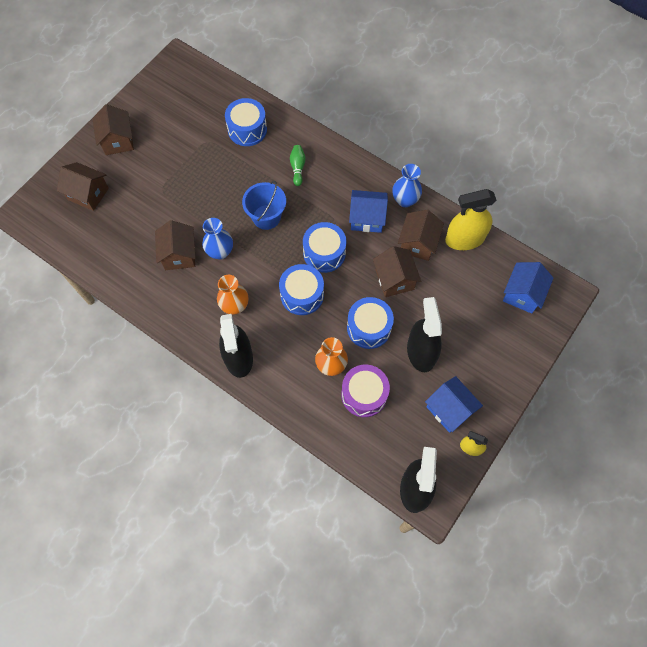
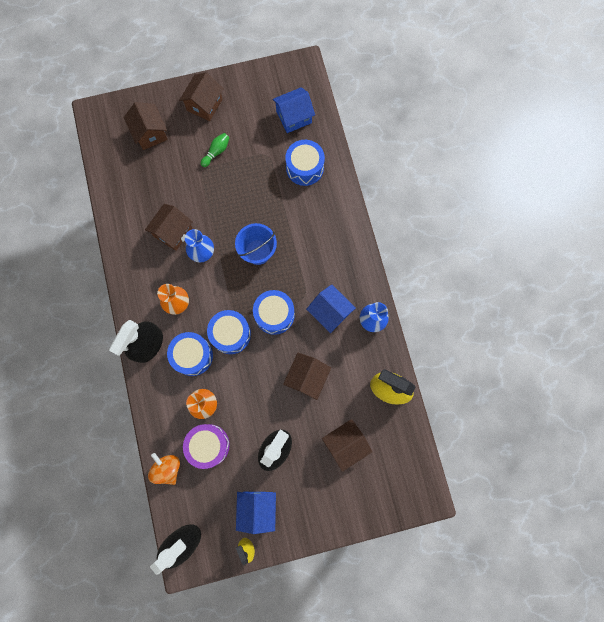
camera: 40 degrees right, 10 degrees up
green bowling pin [290,145,306,186] -> green bowling pin moved to [200,133,230,167]
blue drum [347,297,394,349] -> blue drum moved to [167,332,213,376]
brown house [398,209,444,261] -> brown house moved to [322,419,372,472]
blue house [503,262,553,314] -> blue house moved to [272,87,315,133]
none -> orange spinning top [148,453,180,485]

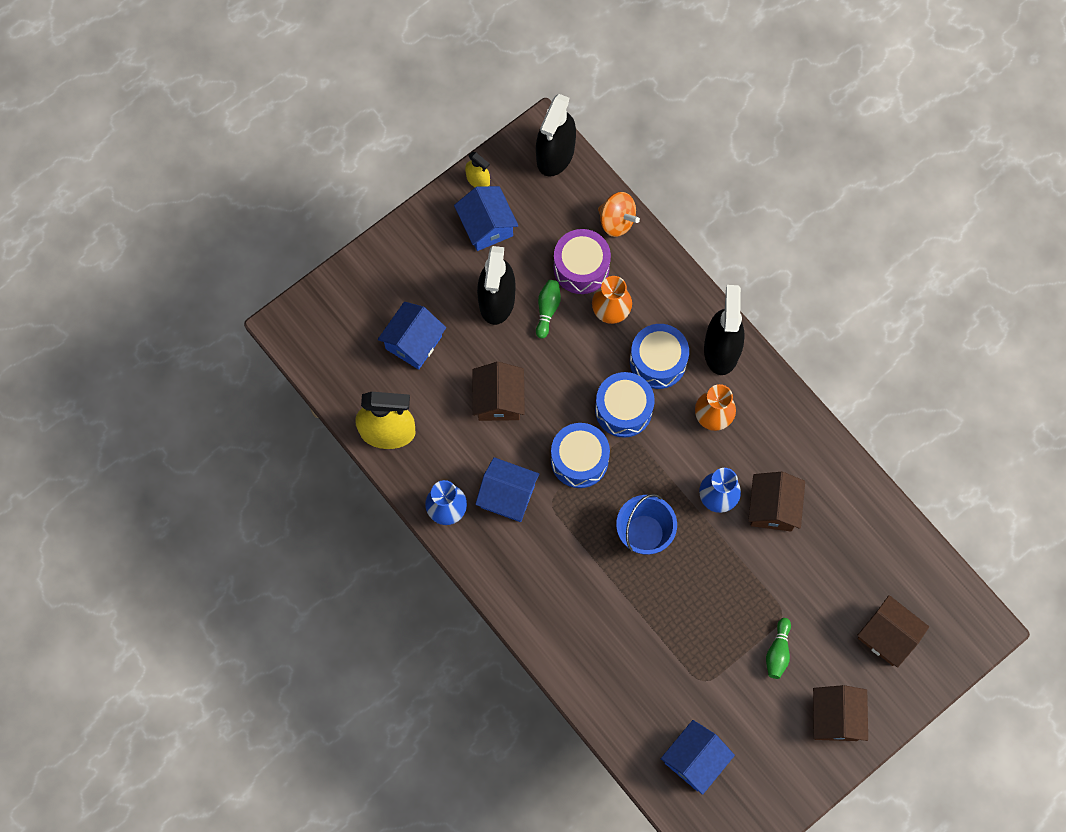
camera: 155 degrees right, 5 degrees down
blue drum [285,140,325,186] -> none
brown house [322,419,372,472] -> blue house [378,302,446,370]
none -> green bowling pin [536,280,561,338]

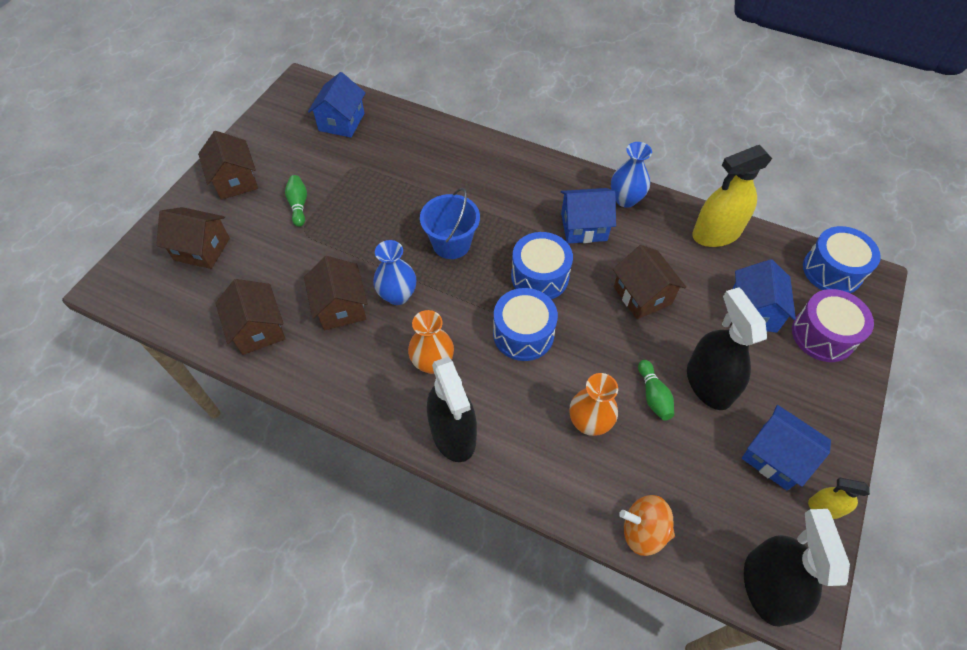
camera: 155 degrees right, 15 degrees down
purple drum [553,229,611,294] -> purple drum moved to [792,289,874,362]
blue drum [630,324,689,389] -> blue drum moved to [803,226,881,293]
none -> brown house [215,279,285,355]

